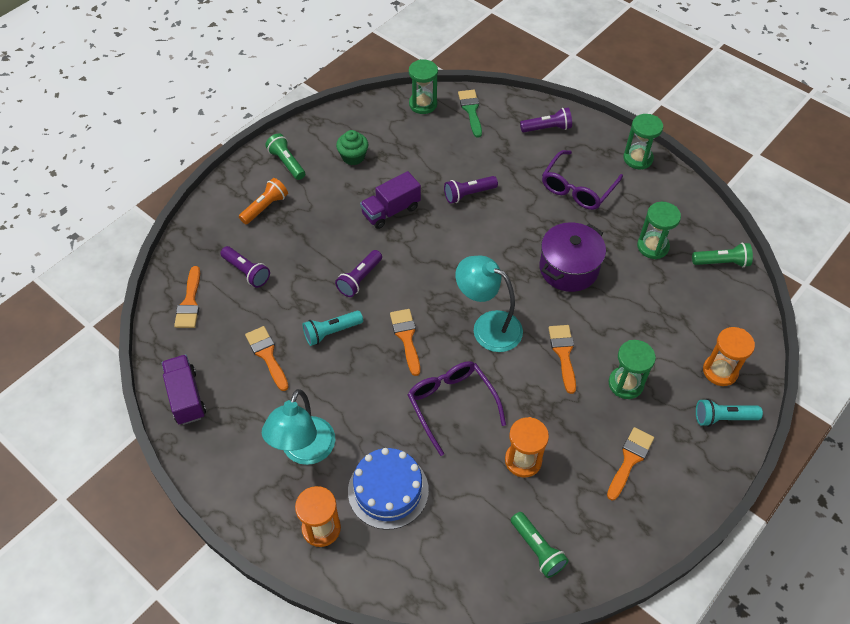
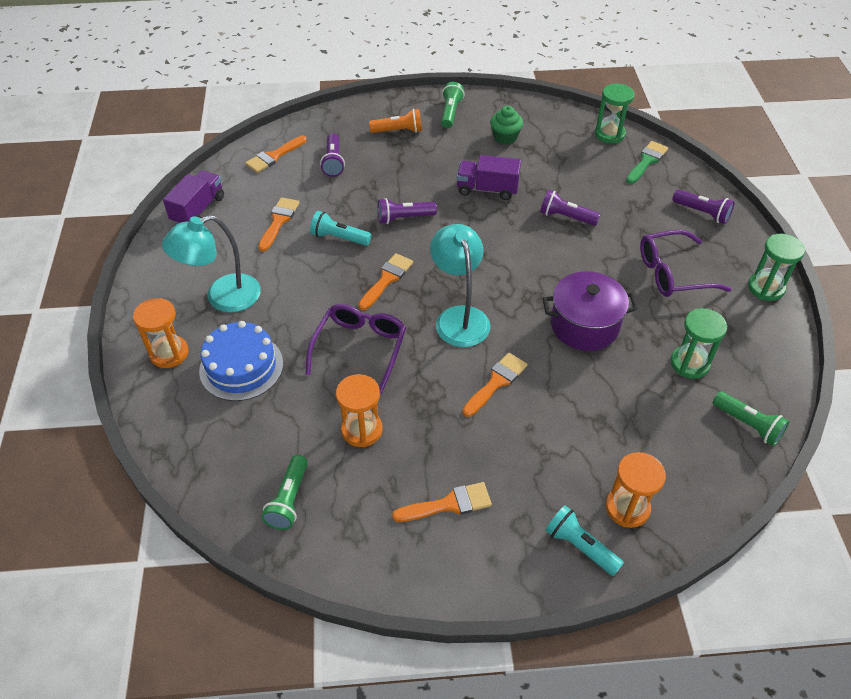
camera: 45 degrees right, 5 degrees down
green hourglass [609,340,656,399] -> none

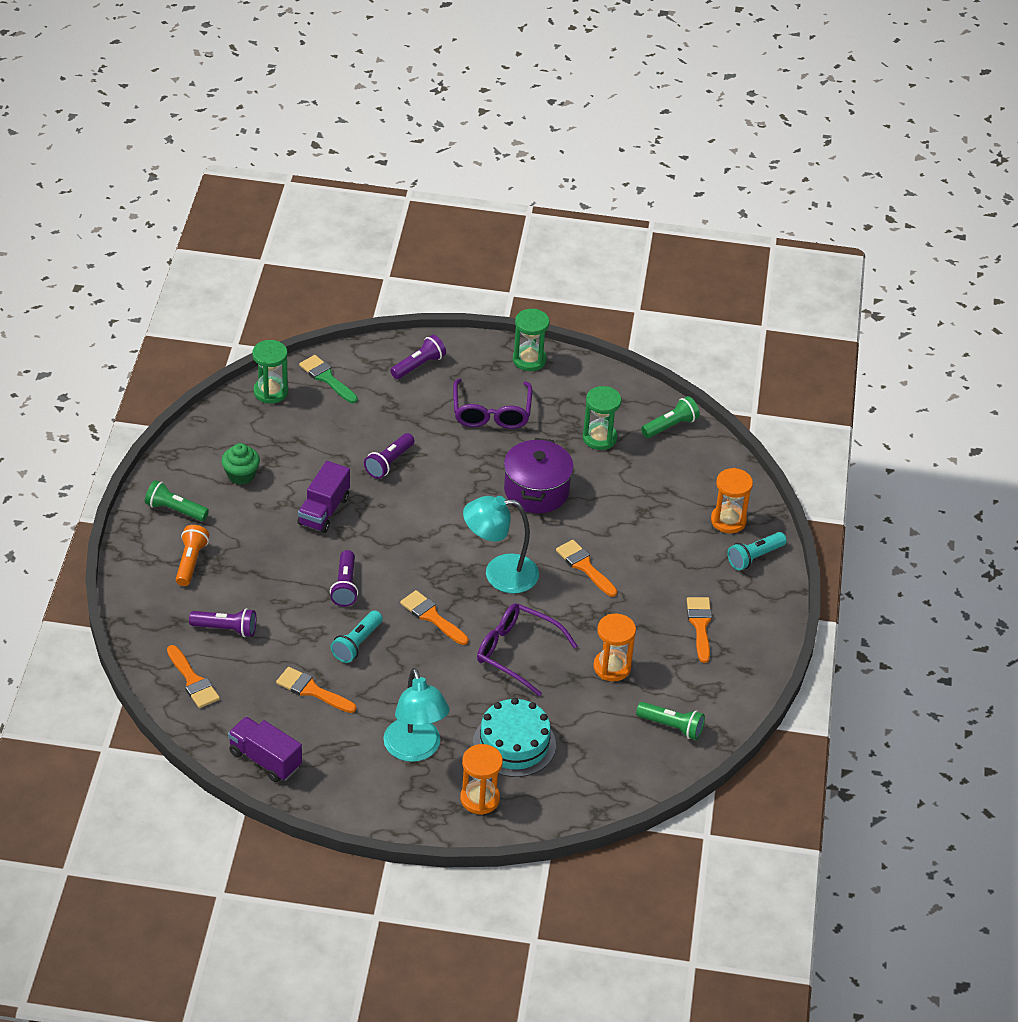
camera: 80 degrees left, 5 degrees down
blue cake [199,321,283,401] -> turquoise cake [473,698,556,777]

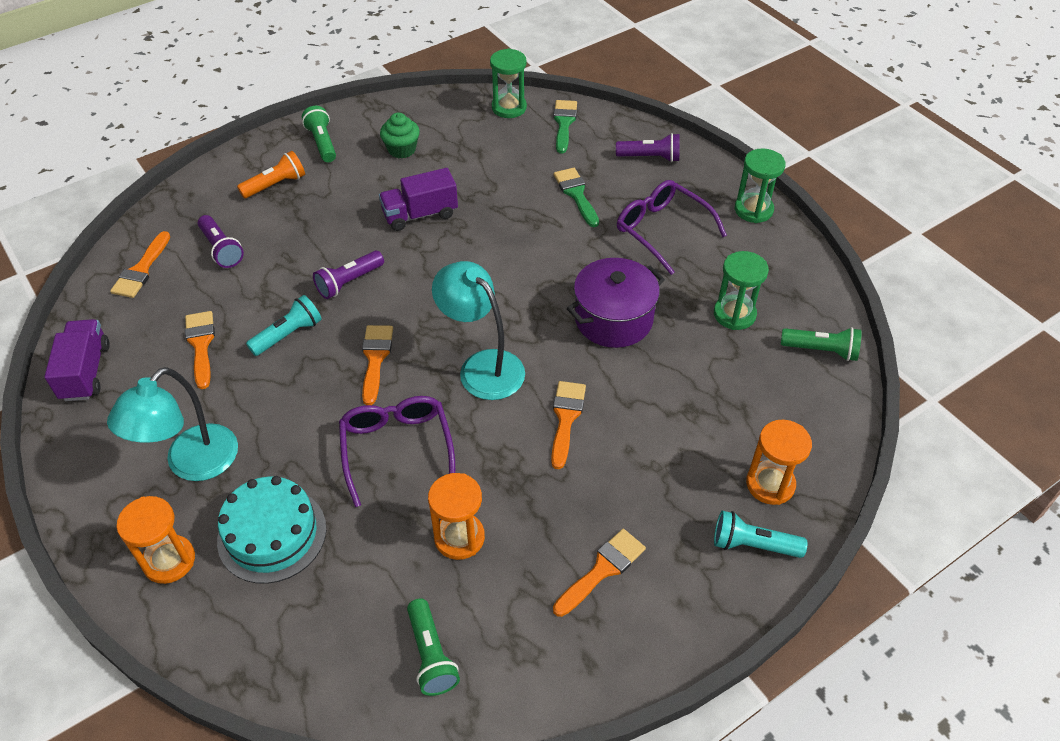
camera: 50 degrees right, 5 degrees up
turquoise flashlight [331,611,383,663] -> turquoise flashlight turned 150 degrees clockwise [246,295,322,356]
purple flashlight [364,433,414,479] -> none
purple glasses [453,379,532,429] -> purple glasses turned 90 degrees clockwise [617,180,727,275]
none -> green brush [554,168,599,227]

